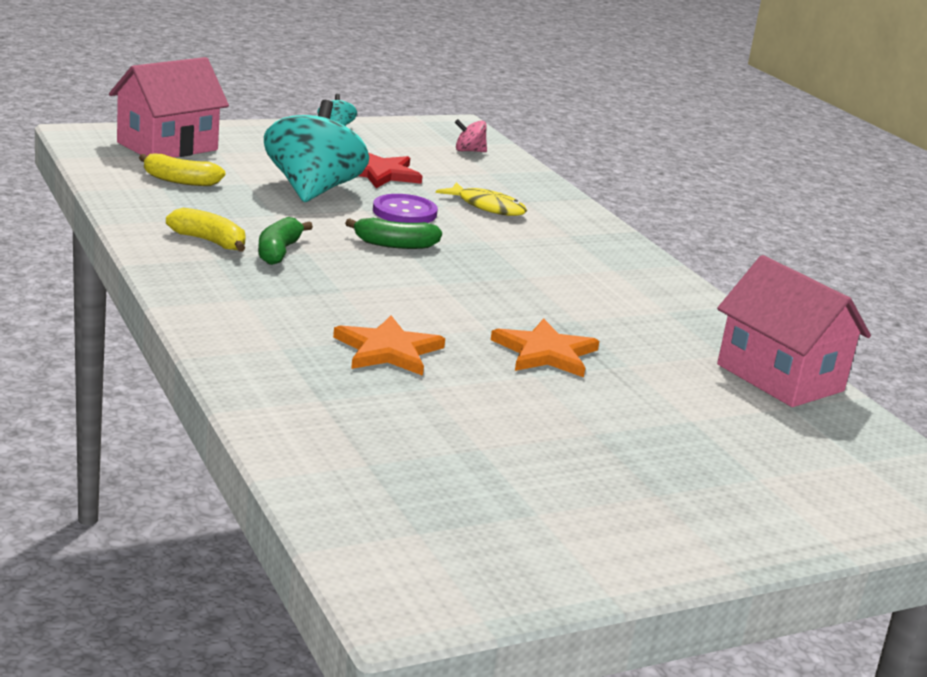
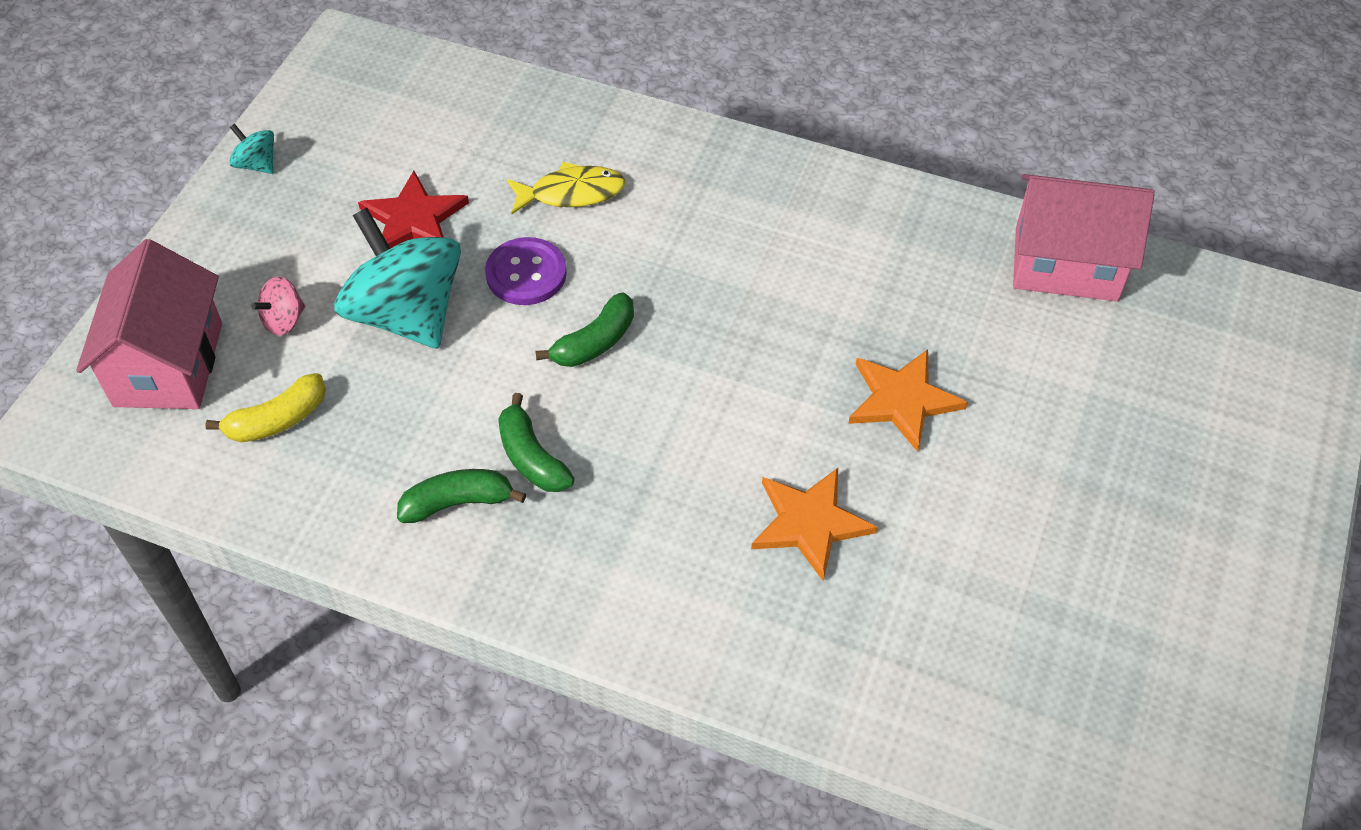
camera: 40 degrees left, 30 degrees up
yellow banana [166,208,246,252] -> green banana [397,469,526,523]
pink spinning top [455,119,487,152] -> pink spinning top moved to [251,277,305,336]

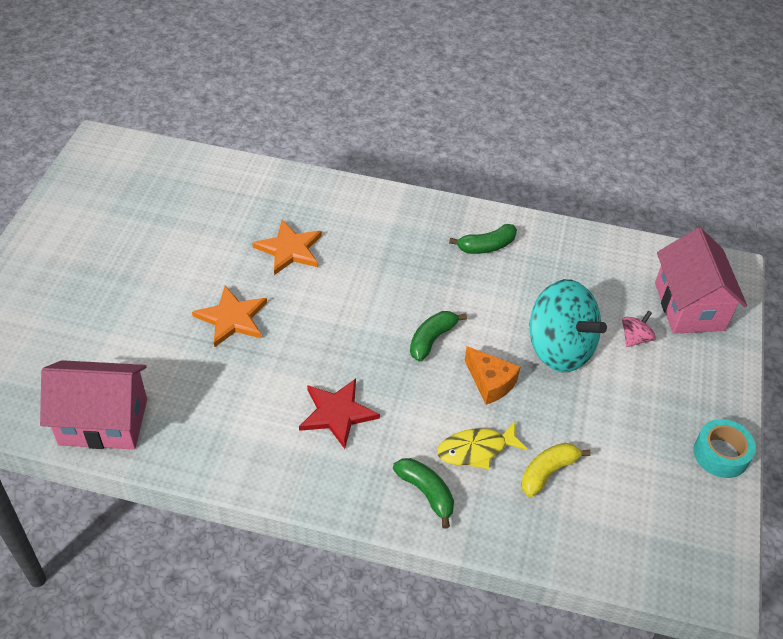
camera: 170 degrees right, 5 degrees down
yellow banana [205,373,326,442] -> yellow banana moved to [521,443,591,497]
turquoise spinning top [229,124,274,174] -> turquoise tape [694,419,756,478]
red star [358,171,469,248] -> red star moved to [299,379,380,449]
purple button [485,237,567,305] -> orange cheese [465,346,520,405]
green banana [498,393,575,492] -> green banana moved to [393,458,454,528]

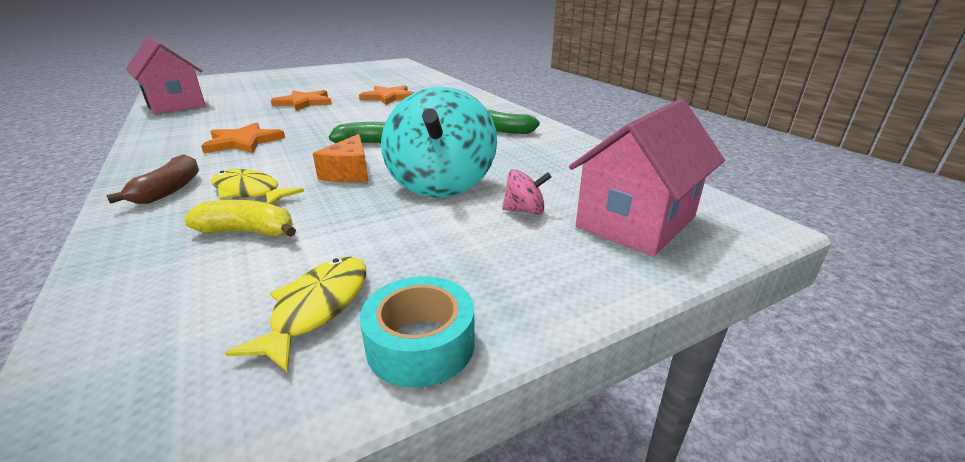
camera: 50 degrees right, 20 degrees down
red star [299,379,380,449] -> orange star [201,122,285,153]
green banana [393,458,454,528] -> brown banana [106,154,199,204]
none -> yellow fish [225,257,366,372]

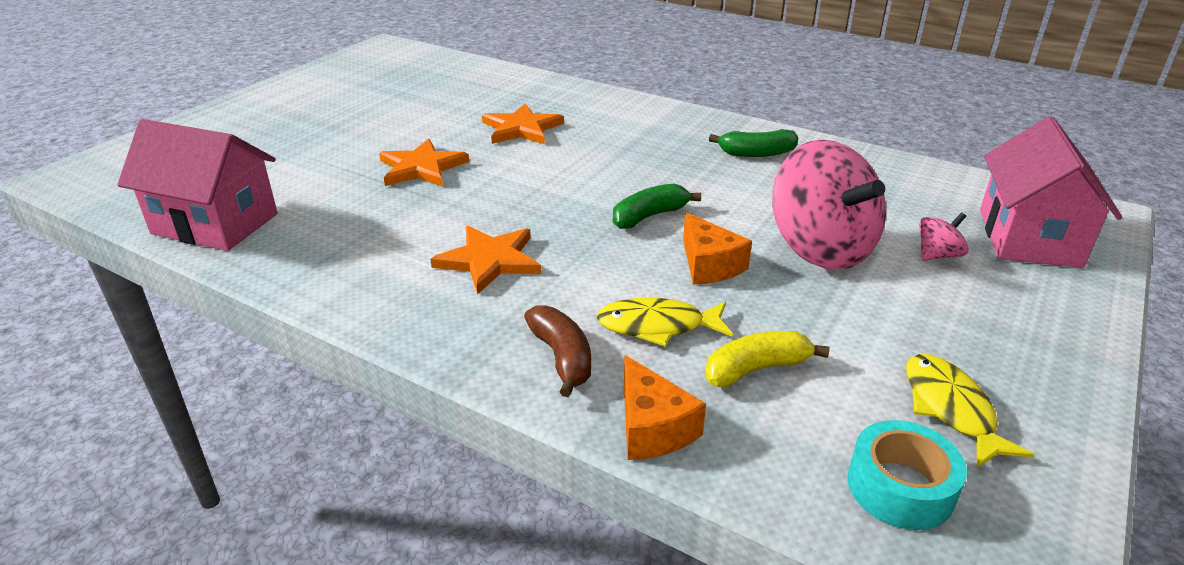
camera: 30 degrees left, 5 degrees up
turquoise tape [360,276,475,388] -> turquoise tape moved to [848,420,967,530]
turquoise spinning top [381,87,497,198] -> pink spinning top [772,140,886,270]
none -> orange cheese [624,355,706,460]

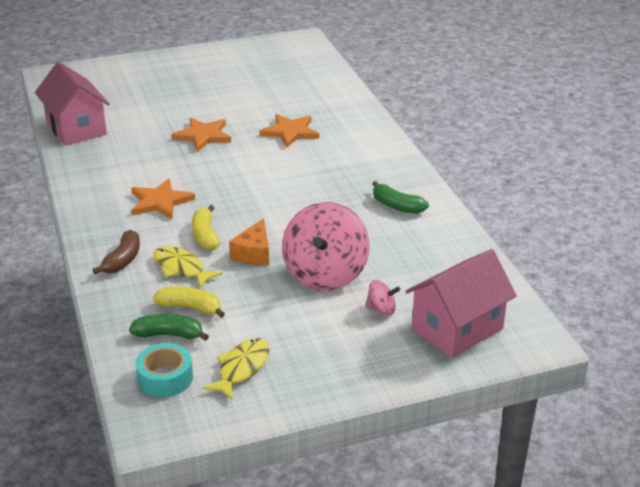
camera: 40 degrees right, 0 degrees up
green banana [613,184,701,229] -> green banana moved to [129,314,209,341]
orange cheese [624,355,706,460] -> none
none -> yellow banana [192,205,220,250]

